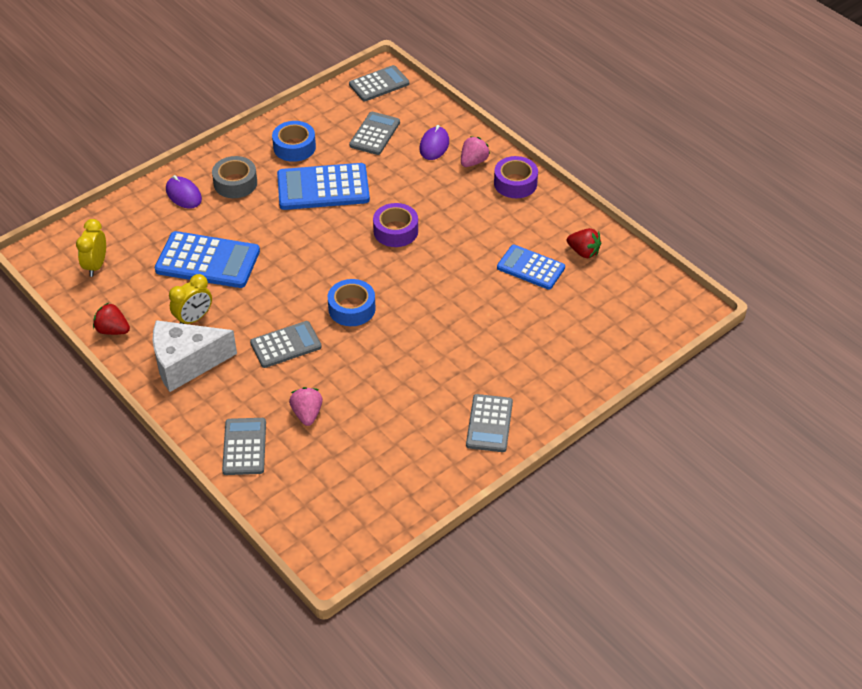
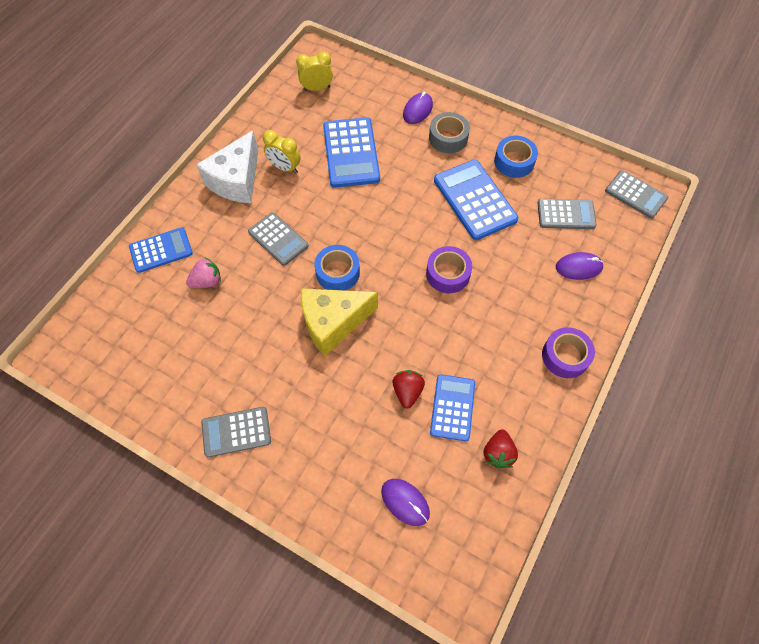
camera: 70 degrees right, 15 degrees up
red strawberry [93,303,130,335] -> red strawberry moved to [392,370,425,409]
white cheese [153,320,237,392] -> white cheese turned 120 degrees counterclockwise [196,131,258,203]
grey calculator [222,418,266,475] -> blue calculator [129,227,193,273]
pink strawberry [461,136,490,167] -> none
none -> yellow cheese [301,288,378,356]
none -> purple mouse [381,479,430,526]

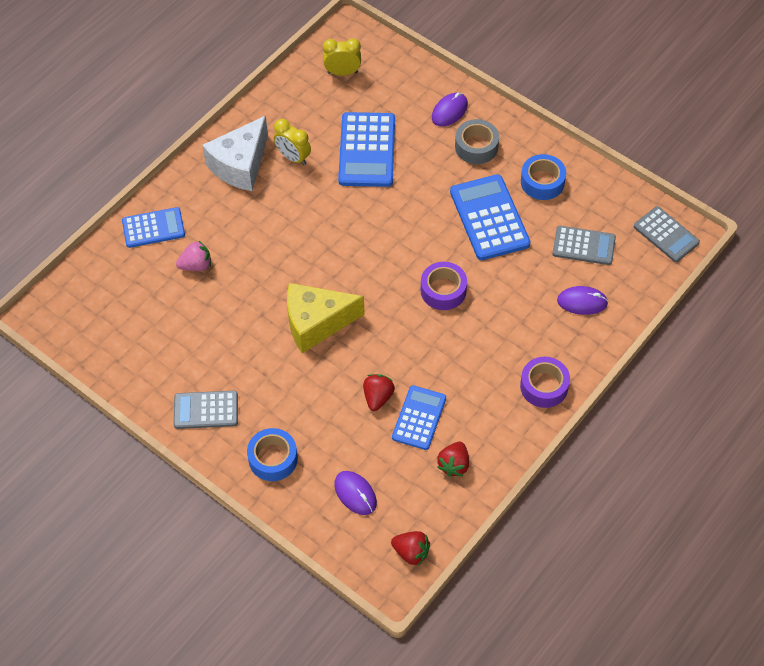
camera: 10 degrees right, 5 degrees down
grey calculator [248,212,309,266] -> none
blue tape [314,245,360,291] -> blue tape moved to [247,428,298,481]
none -> red strawberry [391,531,430,566]

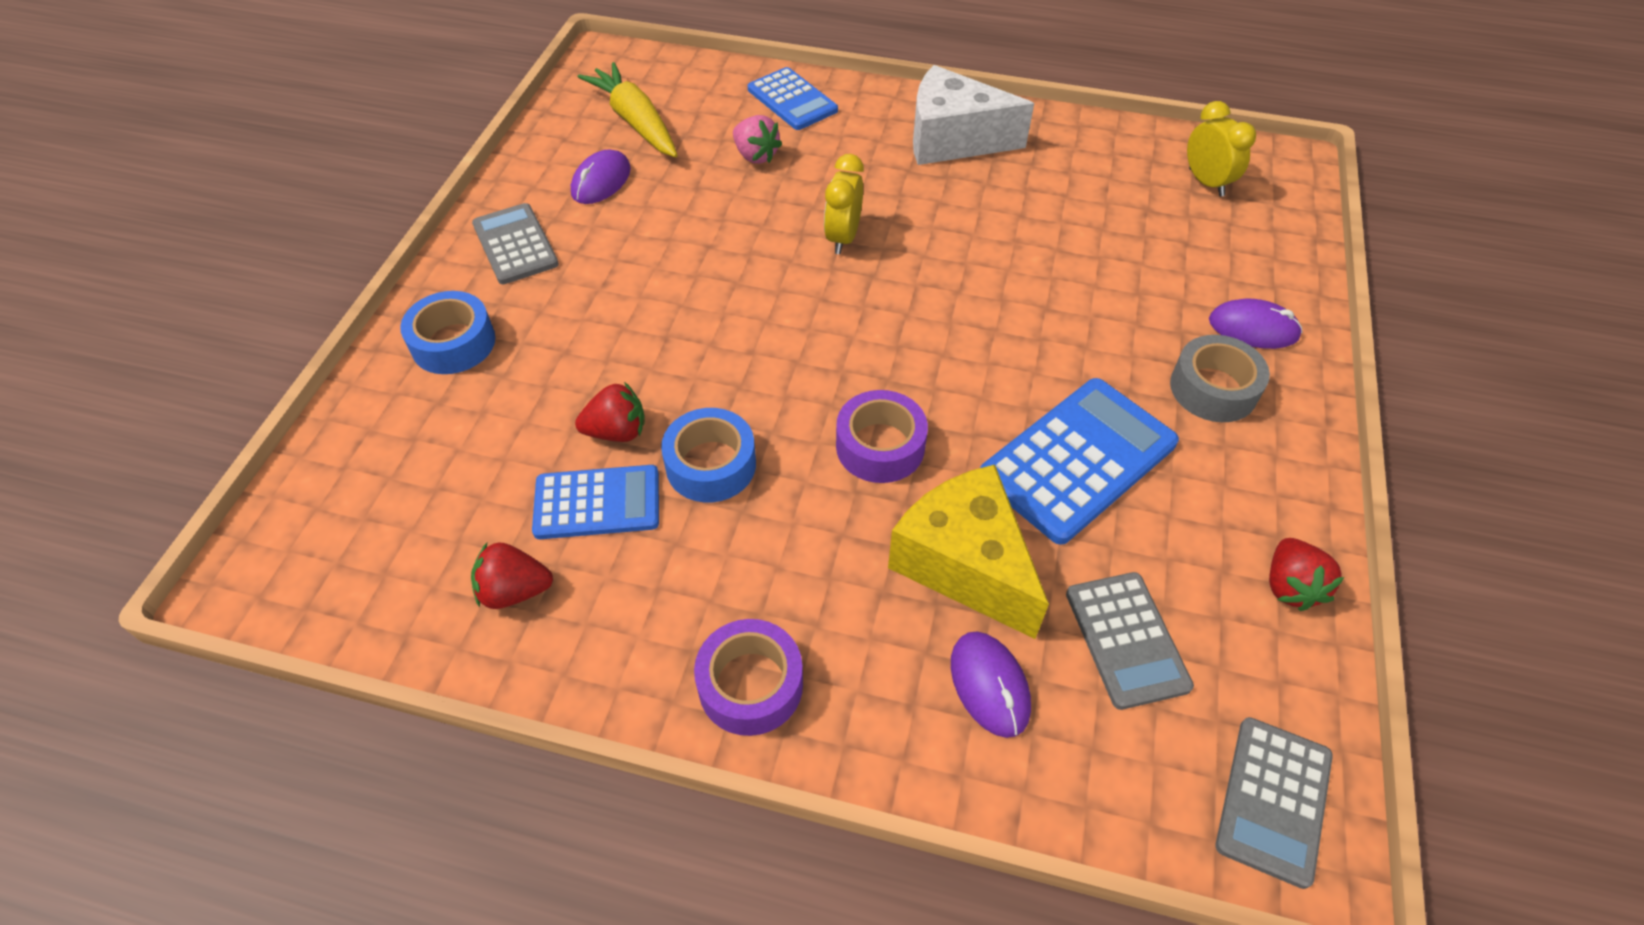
camera: 65 degrees right, 5 degrees down
yellow clock [274,119,311,165] -> yellow clock moved to [824,154,864,254]
yellow cheese [287,283,365,353] -> yellow cheese moved to [888,465,1049,639]
purple mouse [334,471,377,515] -> purple mouse moved to [571,149,631,204]
blue calculator [338,112,395,187] -> none
red strawberry [391,531,430,566] -> red strawberry moved to [1269,538,1344,611]
blue tape [521,154,566,200] -> blue tape moved to [661,408,756,502]
none -> yellow carrot [578,62,678,157]

